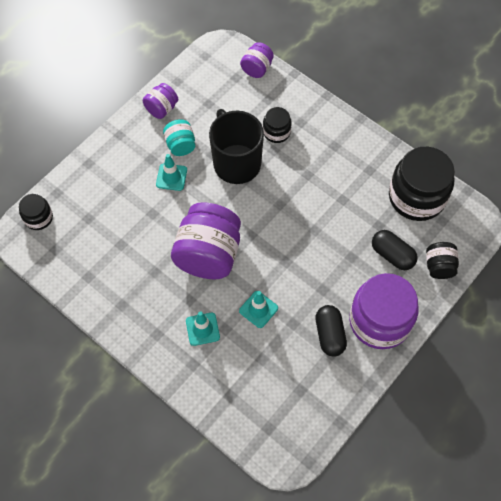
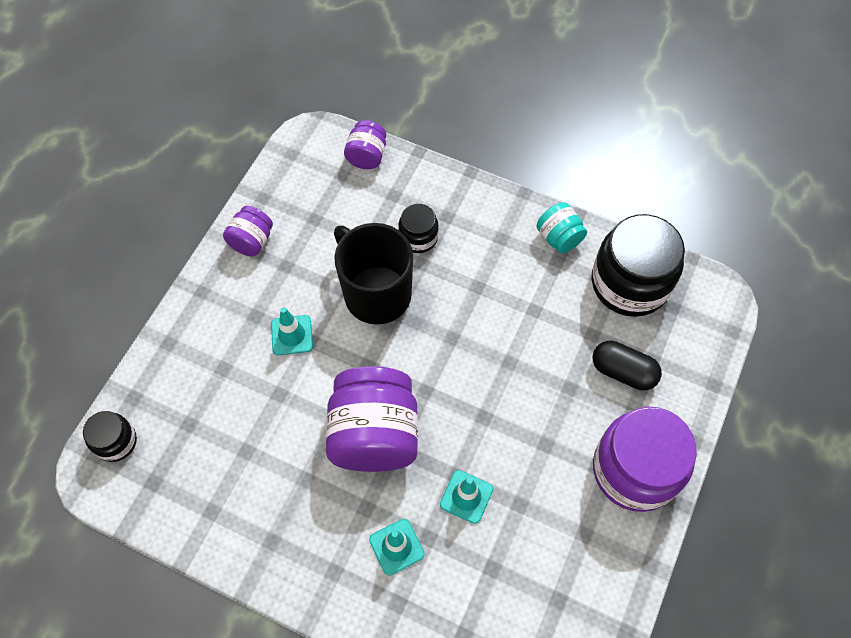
camera: 15 degrees left, 0 degrees up
turquoise jar [163,119,195,156] -> turquoise jar moved to [537,202,587,253]
black capsule [315,305,347,357] -> none
black jar [426,242,459,279] -> none

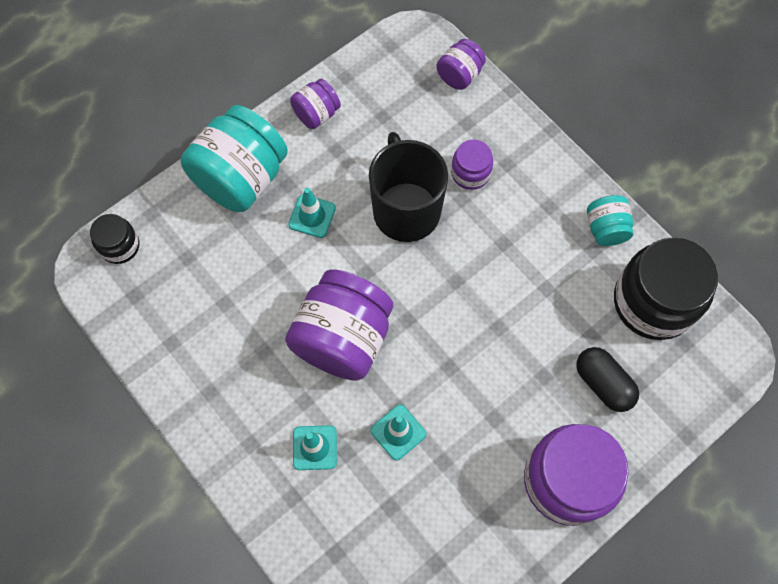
camera: 25 degrees right, 5 degrees up
black jar [398,204,439,253] -> purple jar [451,139,493,190]
none -> turquoise jar [181,105,288,212]

